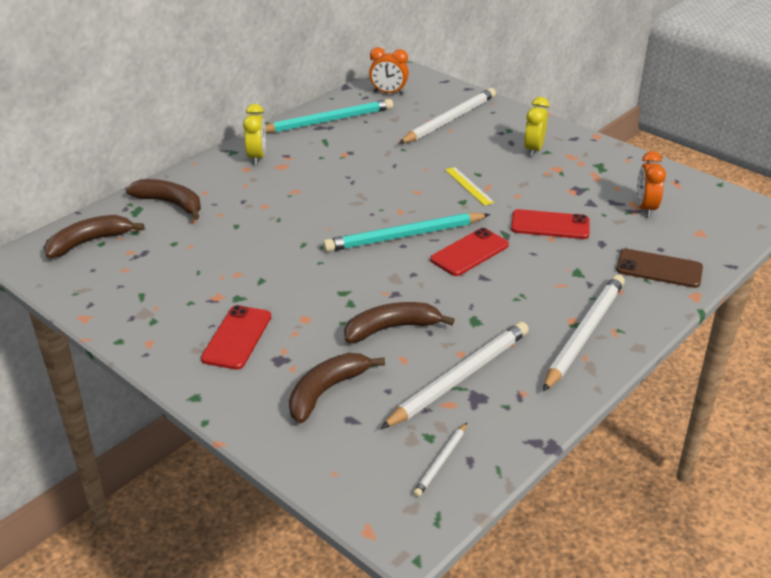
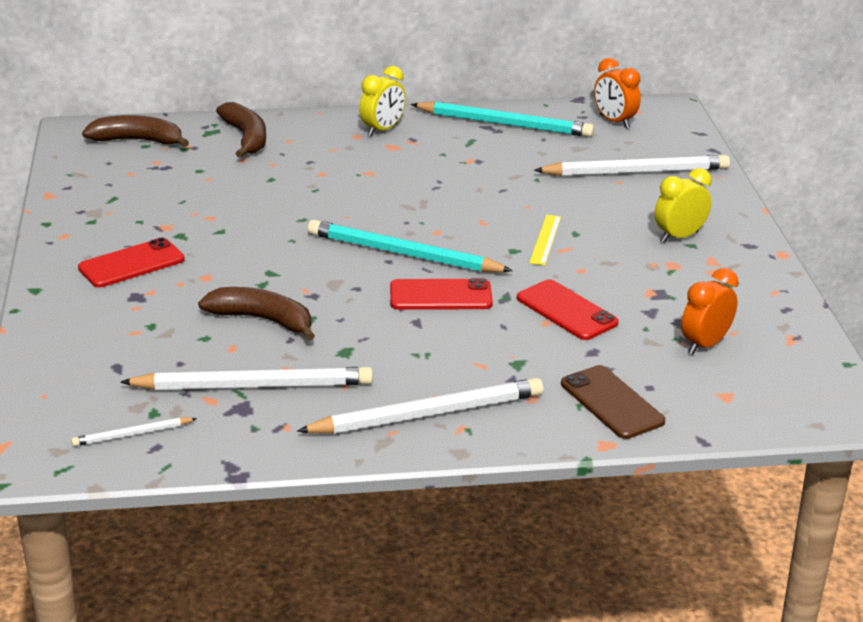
camera: 40 degrees right, 5 degrees down
brown banana [289,353,385,423] -> none

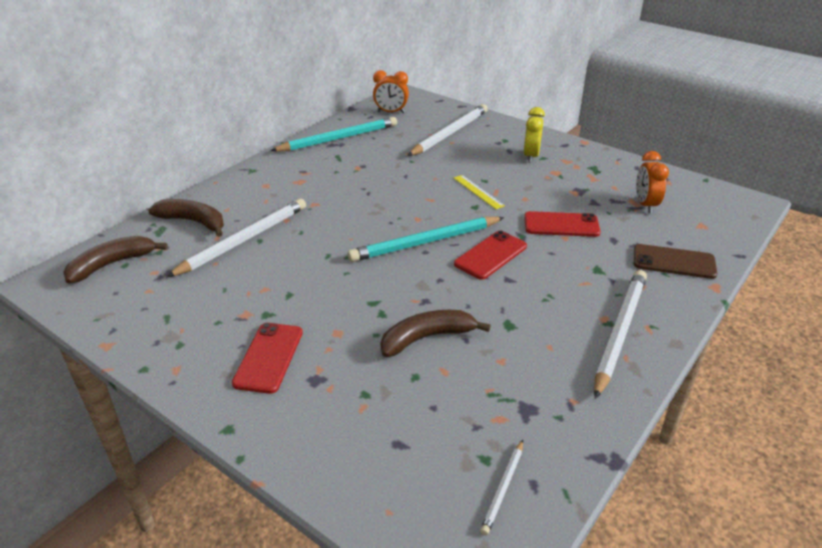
camera: 45 degrees left, 5 degrees up
white pencil [120,367,373,390] -> white pencil moved to [166,198,306,277]
yellow clock [359,66,406,136] -> none

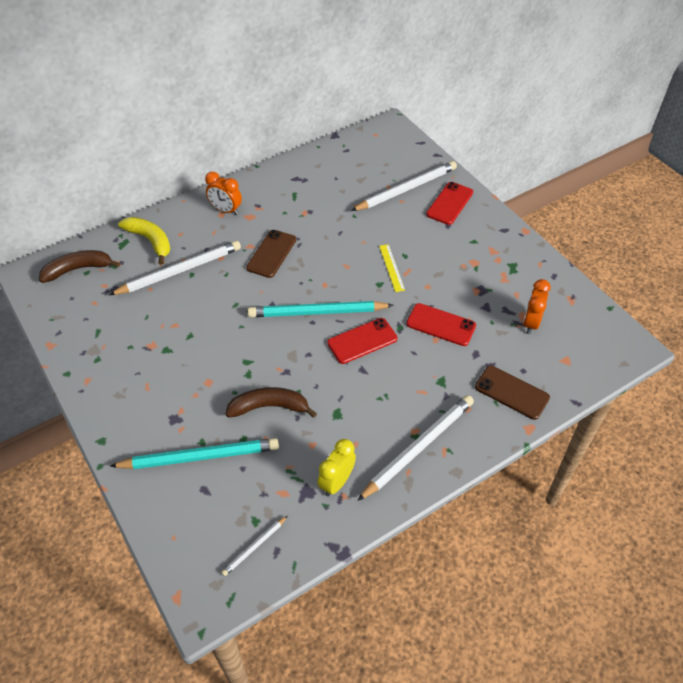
camera: 20 degrees right, 15 degrees up
brown banana [148,199,224,237] -> yellow banana [118,217,171,265]
red phone [232,323,303,394] -> red phone moved to [426,182,473,225]
turquoise pencil [270,117,397,151] -> turquoise pencil moved to [110,438,279,469]
orange clock [373,70,409,113] -> orange clock moved to [205,172,242,215]
yellow clock [523,107,545,163] -> yellow clock moved to [317,439,356,497]
none -> brown phone [246,230,296,278]

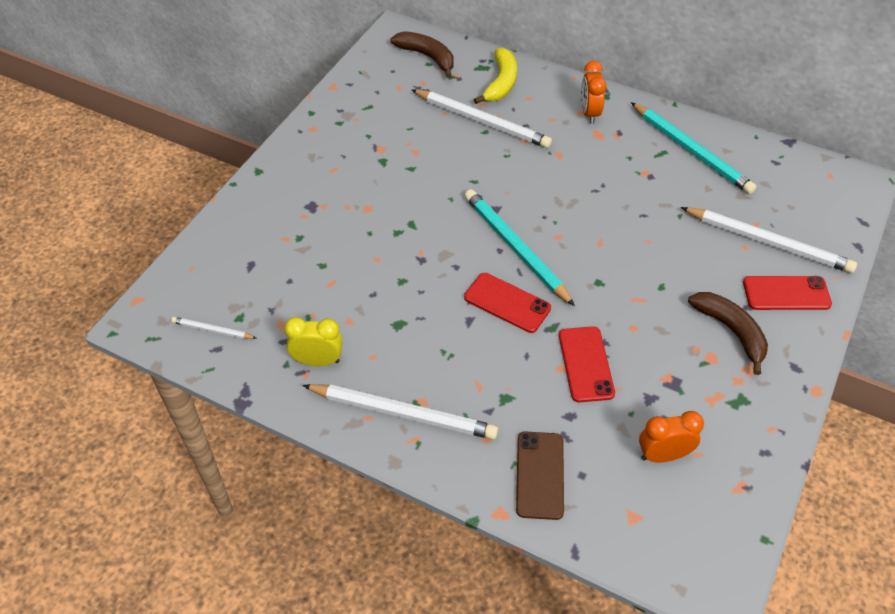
camera: 60 degrees right, 0 degrees up
turquoise pencil [110,438,279,469] -> turquoise pencil moved to [631,102,757,194]
brown banana [226,387,317,418] -> brown banana moved to [688,292,768,375]
brown phone [246,230,296,278] -> none
yellow ruler [379,244,405,292] -> none

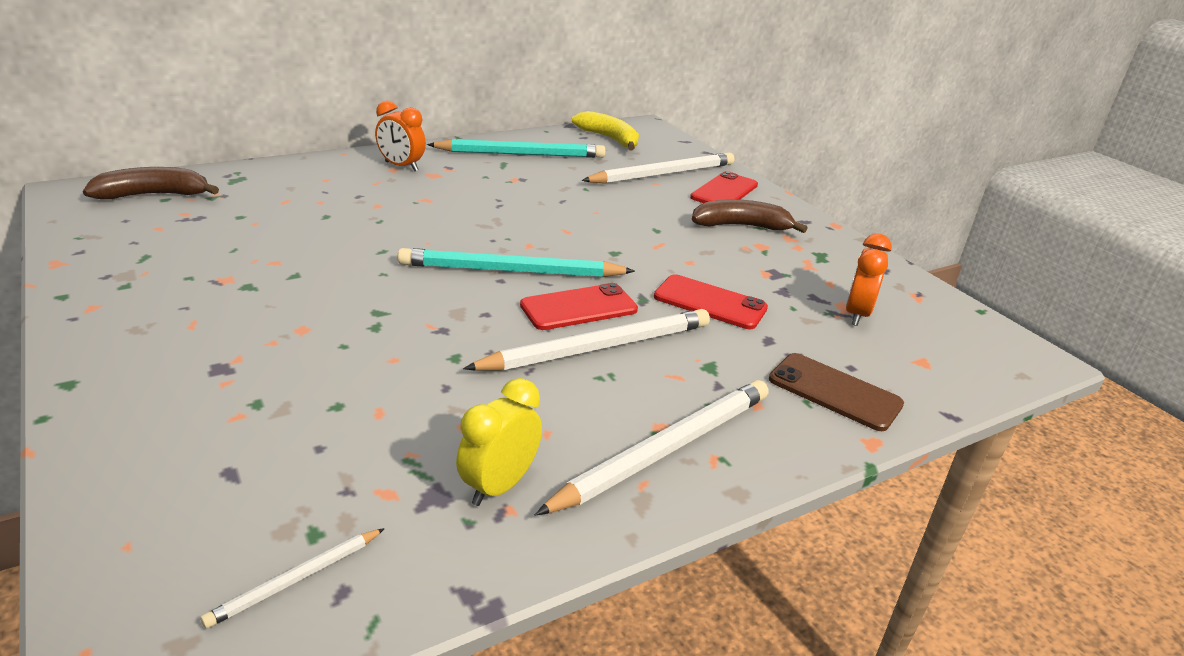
camera: 60 degrees left, 20 degrees down
white pencil [411,89,552,148] -> white pencil moved to [463,309,710,371]
yellow banana [474,47,517,104] -> yellow banana moved to [572,111,639,151]

